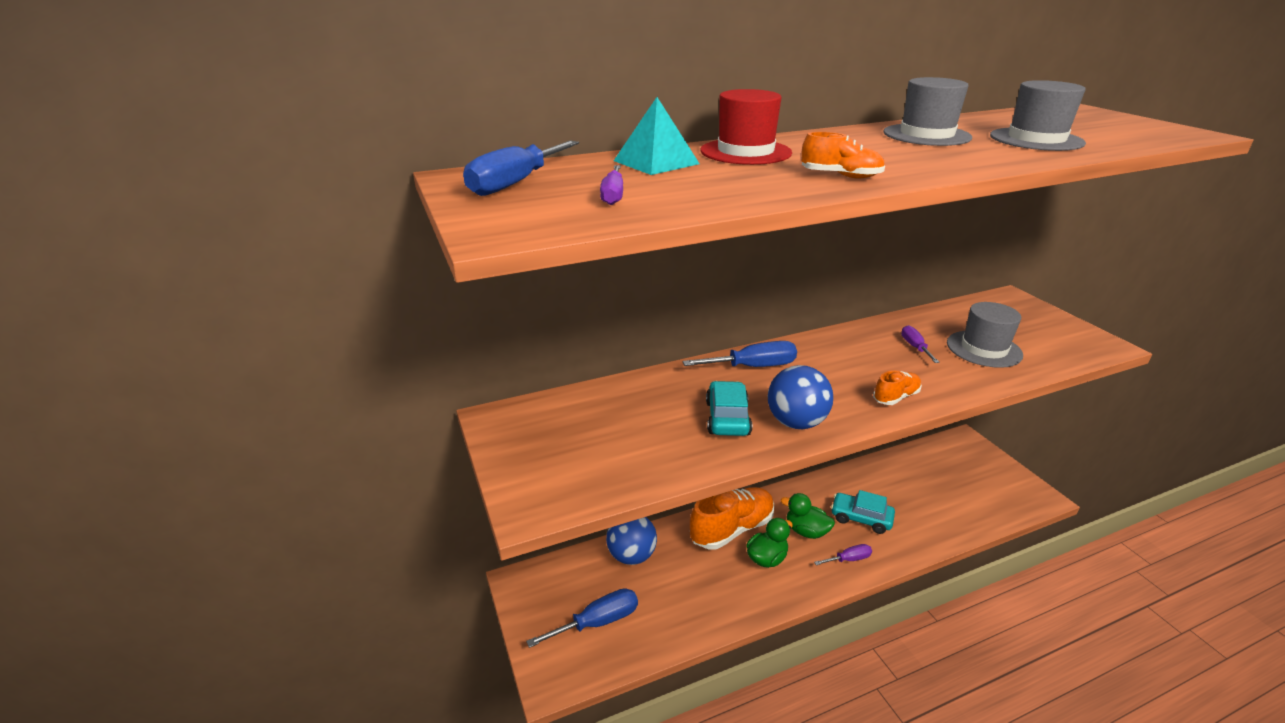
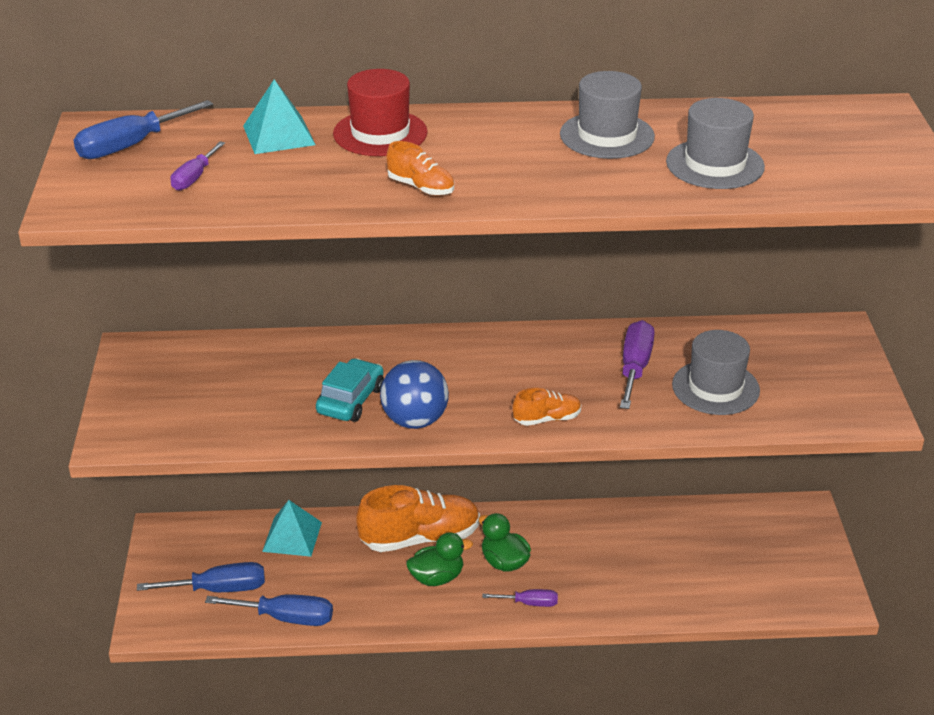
camera: 20 degrees right, 5 degrees up
blue ball [606,517,657,565] -> turquoise pyramid [262,500,322,557]
blue screwdriver [683,341,797,367] -> blue screwdriver moved to [205,594,333,626]
turquoise car [831,490,895,534] -> none
purple screwdriver [901,325,940,363] -> purple screwdriver [620,320,655,409], size x1.69

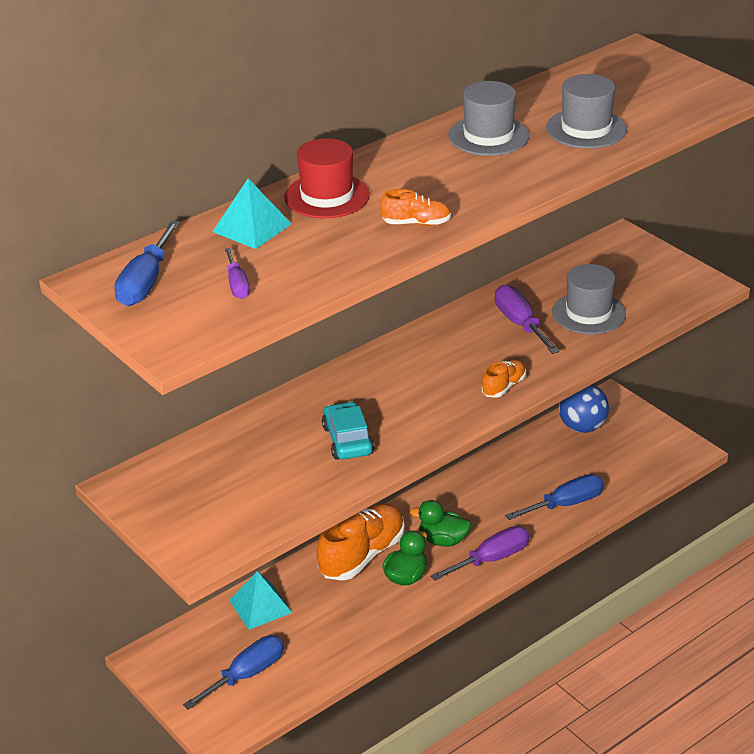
camera: 35 degrees left, 0 degrees up
blue screwdriver [205,594,333,626] -> blue screwdriver moved to [505,474,604,520]
blue ball [380,360,449,429] -> blue ball moved to [559,384,609,433]
purple screwdriver [482,589,558,607] -> purple screwdriver [431,526,529,581], size x1.69

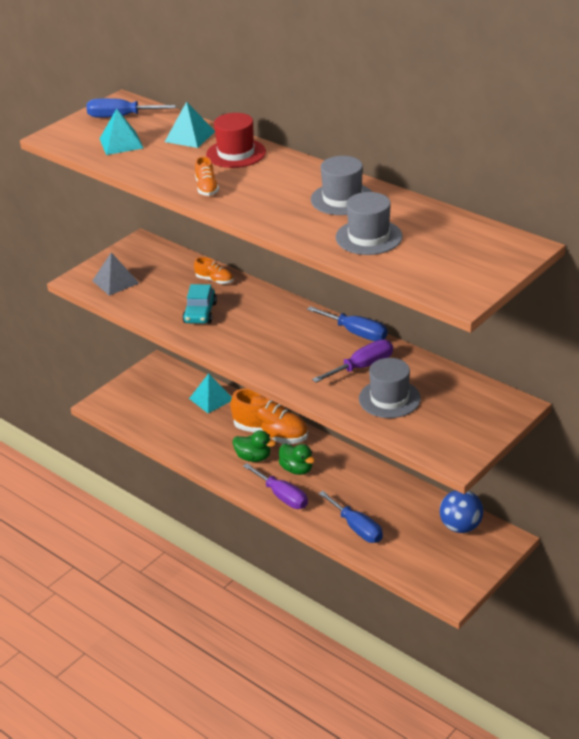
camera: 80 degrees right, 0 degrees up
blue screwdriver [183,636,284,709] -> blue screwdriver moved to [307,306,388,341]
purple screwdriver [225,248,250,299] -> turquoise pyramid [100,109,143,155]
turquoise car [322,401,375,460] -> turquoise car turned 120 degrees clockwise [182,284,217,324]
green duck [410,500,471,547] -> green duck turned 135 degrees clockwise [279,444,315,475]
orange shoe [482,360,526,398] -> orange shoe moved to [194,257,234,284]
none -> grey pyramid [92,252,139,296]

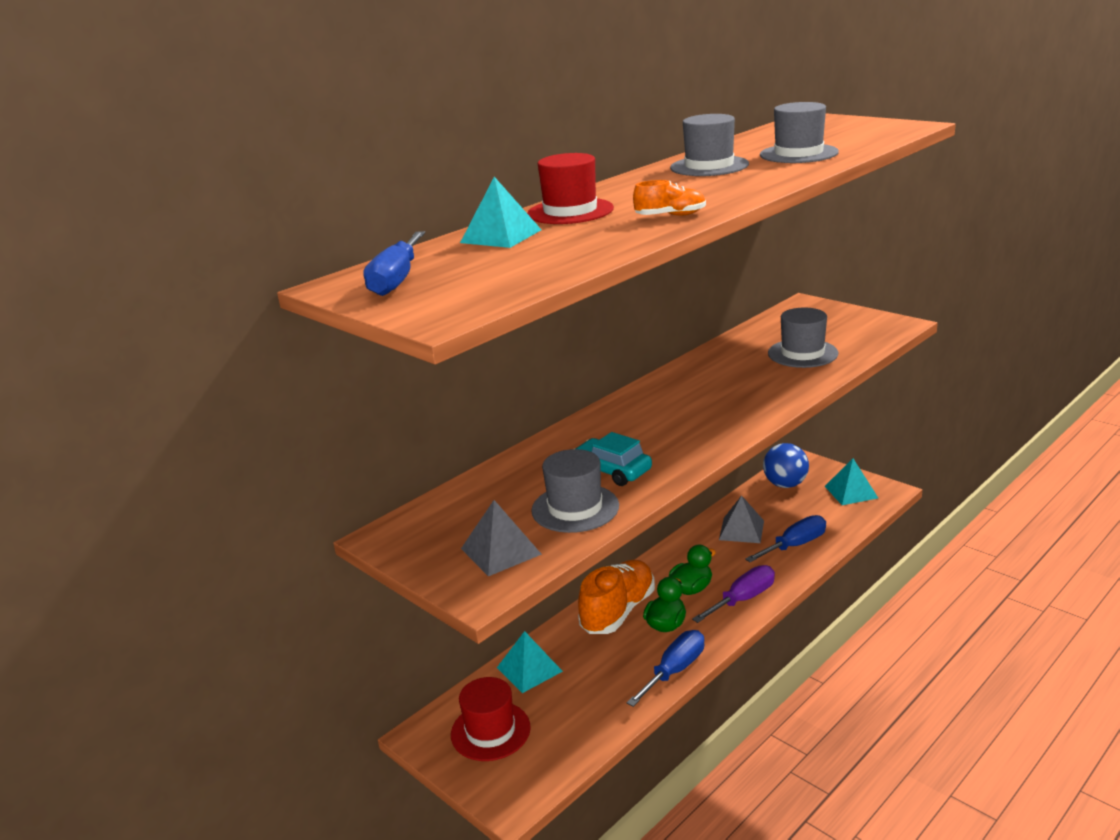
camera: 85 degrees left, 10 degrees down
turquoise pyramid [100,109,143,155] -> turquoise pyramid moved to [825,458,878,505]
turquoise car [182,284,217,324] -> turquoise car turned 150 degrees counterclockwise [574,432,652,486]
orange shoe [194,257,234,284] -> none
blue screwdriver [307,306,388,341] -> blue screwdriver moved to [627,630,705,707]
purple screwdriver [312,340,393,383] -> none
none -> red hat [451,677,531,761]
none -> grey hat [531,449,619,533]
none -> grey pyramid [719,495,764,543]

